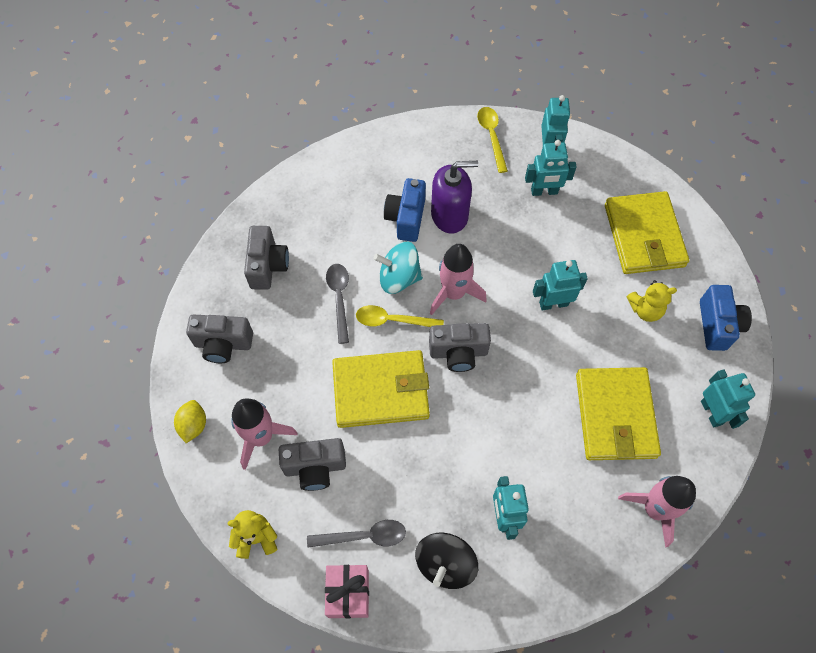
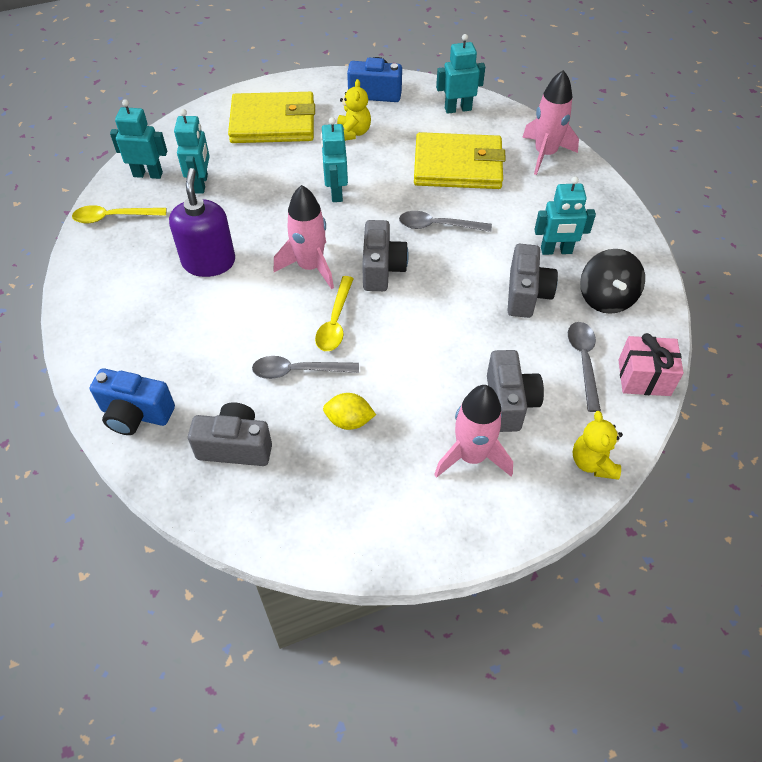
camera: 85 degrees left, 10 degrees down
yellow lemon [174,400,206,443] -> yellow lemon moved to [323,393,376,430]
grey camera [186,314,253,363] -> grey camera moved to [507,244,558,318]
yellow wallet [332,350,430,428] -> none
turquoise spinning top [374,241,423,294] -> none
blue camera [384,178,426,242] -> blue camera moved to [90,368,175,435]
black spinning top [415,533,478,589] -> black spinning top turned 60 degrees clockwise [580,249,645,314]
none -> grey spoon [399,211,492,232]

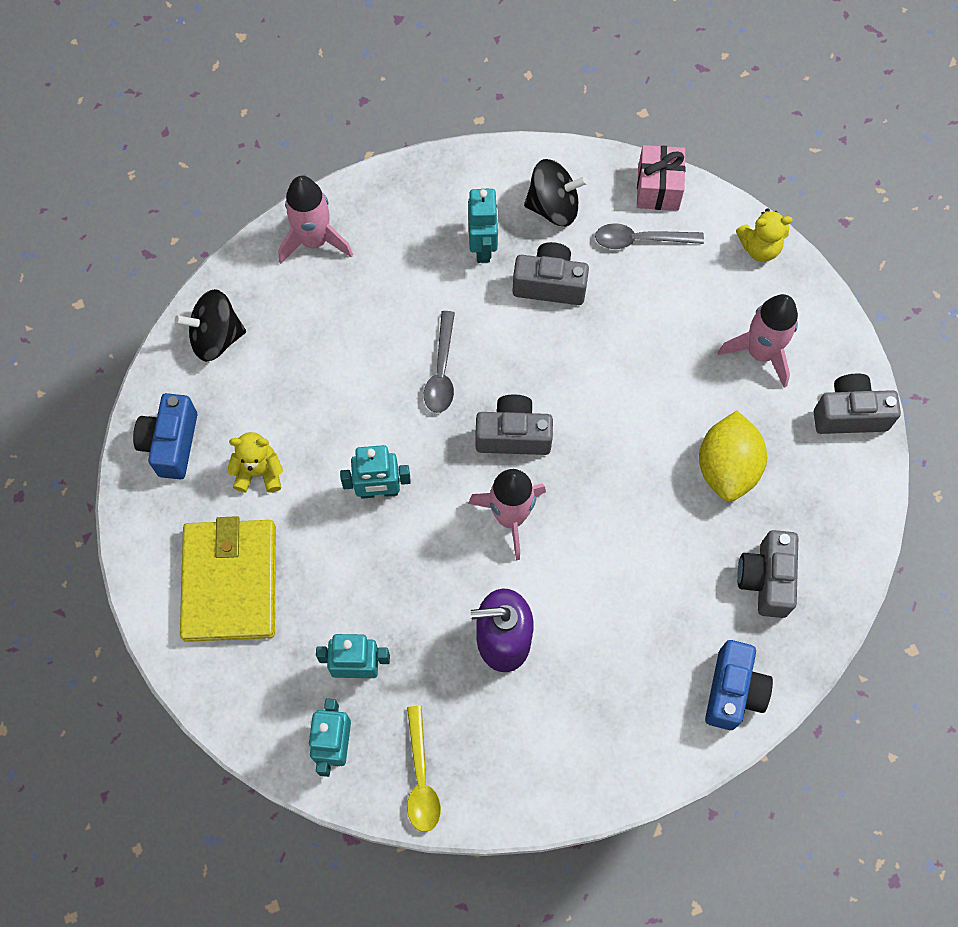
camera: 90 degrees left, 15 degrees up
grey spoon [252,356,359,379] -> none
yellow spoon [315,276,354,351] -> none
yellow lemon [323,393,376,430] -> yellow lemon [699,411,767,501], size x1.72
yellow wallet [414,132,506,189] -> none
turquoise robot [436,34,485,114] -> black spinning top [175,289,246,362]
grey camera [487,350,544,432] -> grey camera moved to [814,373,901,434]

